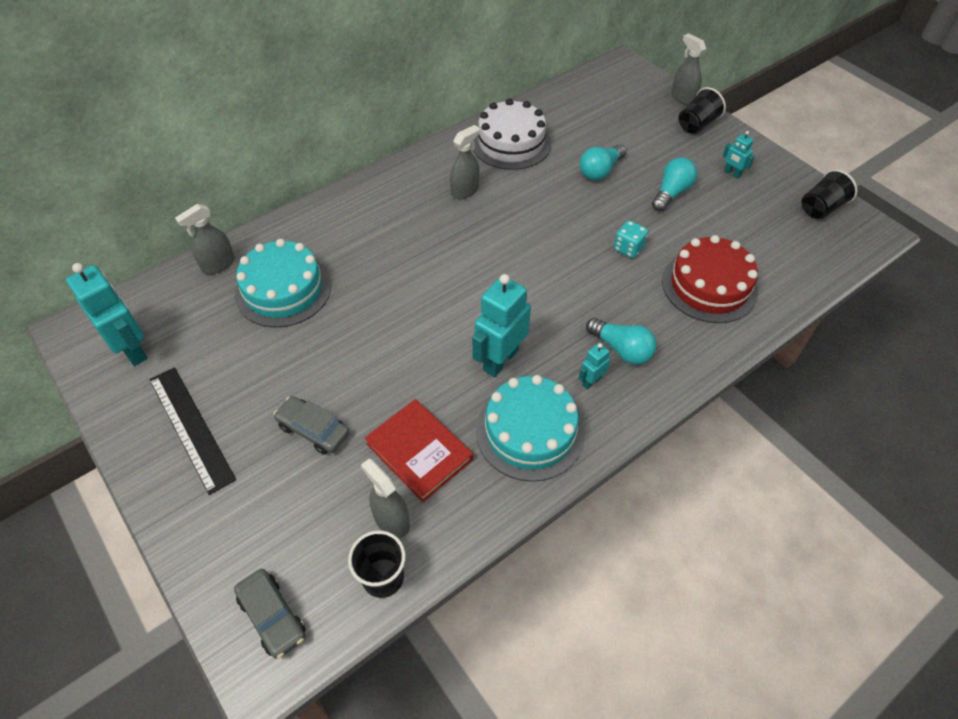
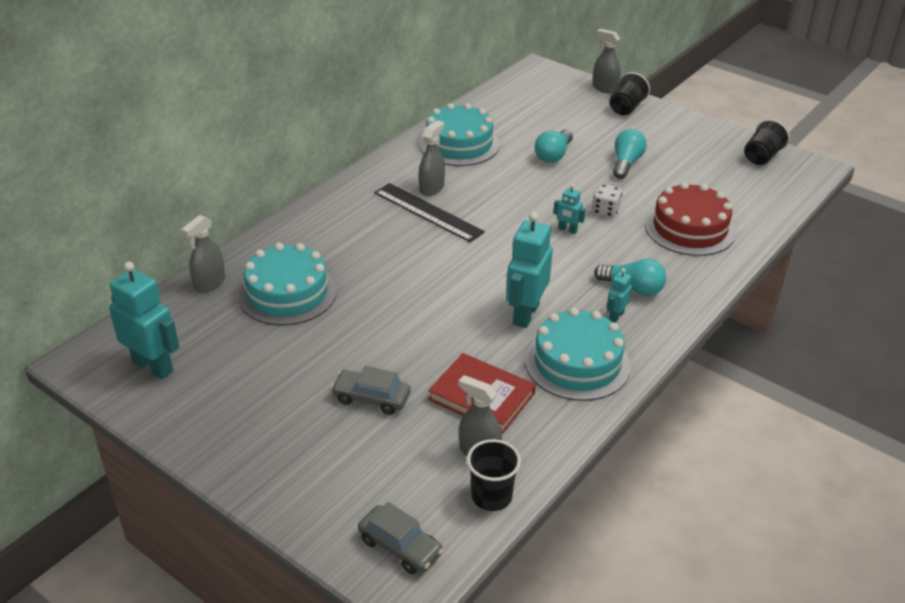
camera: 15 degrees left, 15 degrees down
black ruler [149,367,236,495] -> black ruler moved to [374,183,485,242]
white cake [473,98,551,170] -> turquoise cake [419,103,500,166]
turquoise dice [614,220,648,258] -> white dice [592,184,622,218]
turquoise robot [723,131,754,178] -> turquoise robot moved to [553,184,586,234]

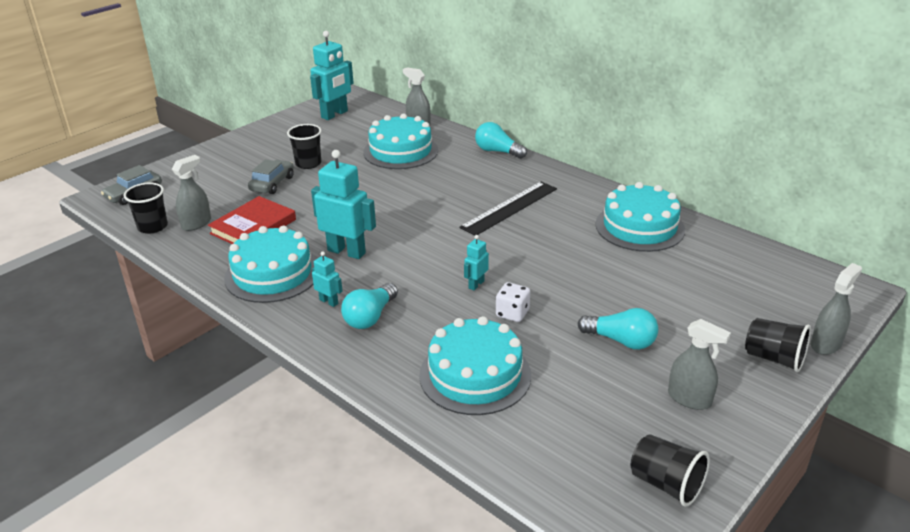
camera: 95 degrees right, 5 degrees down
grey spray bottle [419,120,445,196] -> grey spray bottle moved to [668,319,731,410]
turquoise light bulb [535,129,573,163] -> turquoise light bulb moved to [475,122,527,159]
red cake [645,182,736,256] -> turquoise cake [419,316,531,415]
none -> black cup [287,124,322,169]

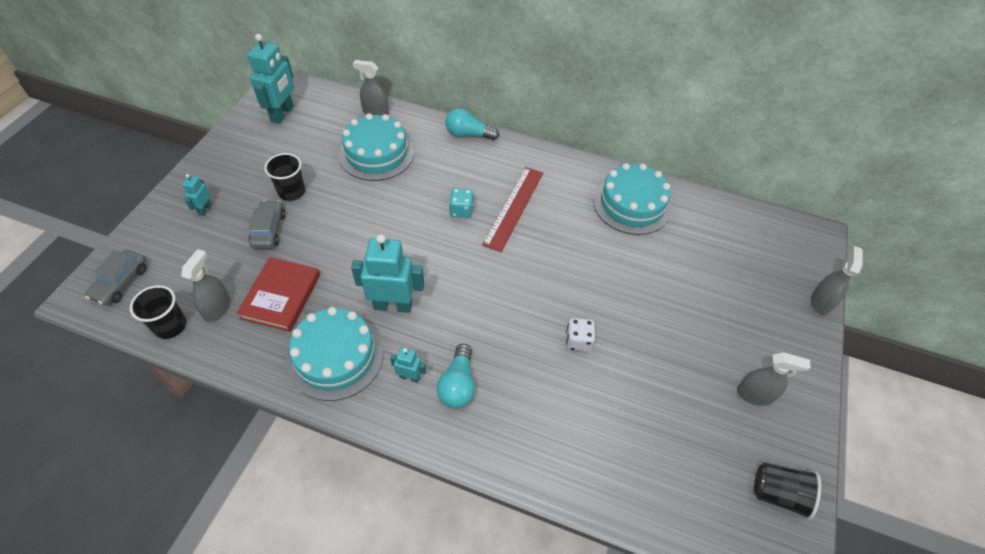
camera: 25 degrees left, 20 degrees up
turquoise cake [419,316,531,415] -> none
black ruler [459,182,557,236] -> red ruler [482,167,543,252]
turquoise robot [464,235,489,290] -> turquoise robot moved to [182,174,212,216]
turquoise light bulb [577,308,658,350] -> none
black cup [745,318,811,372] -> none
none -> turquoise dice [449,188,474,218]

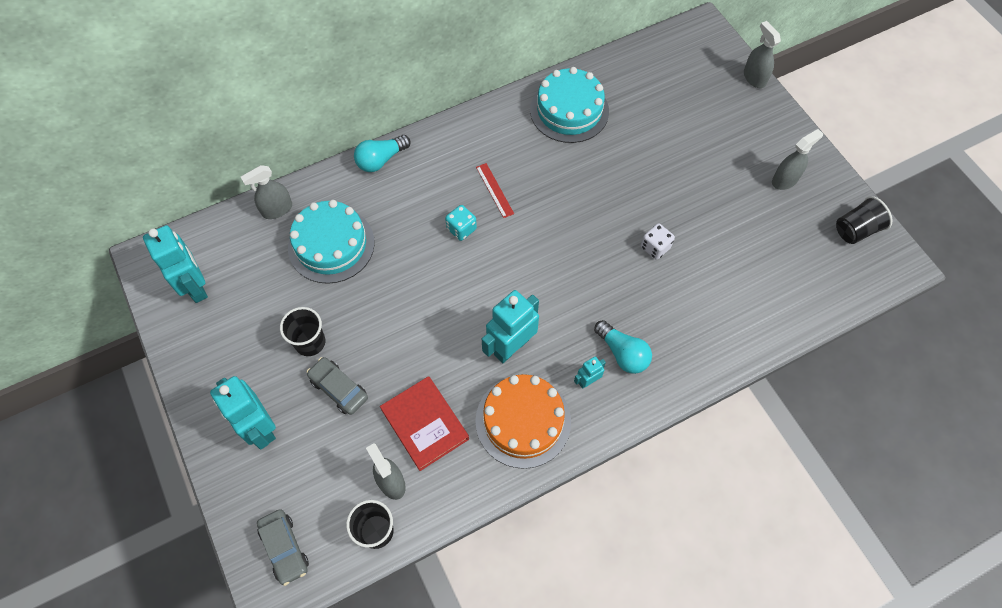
camera: 45 degrees left, 10 degrees up
turquoise robot [182,174,212,216] -> turquoise robot [210,376,276,450], size x2.04
turquoise cake [287,307,384,401] -> orange cake [475,374,571,469]
red ruler [482,167,543,252] -> red ruler [476,163,514,218], size x0.55

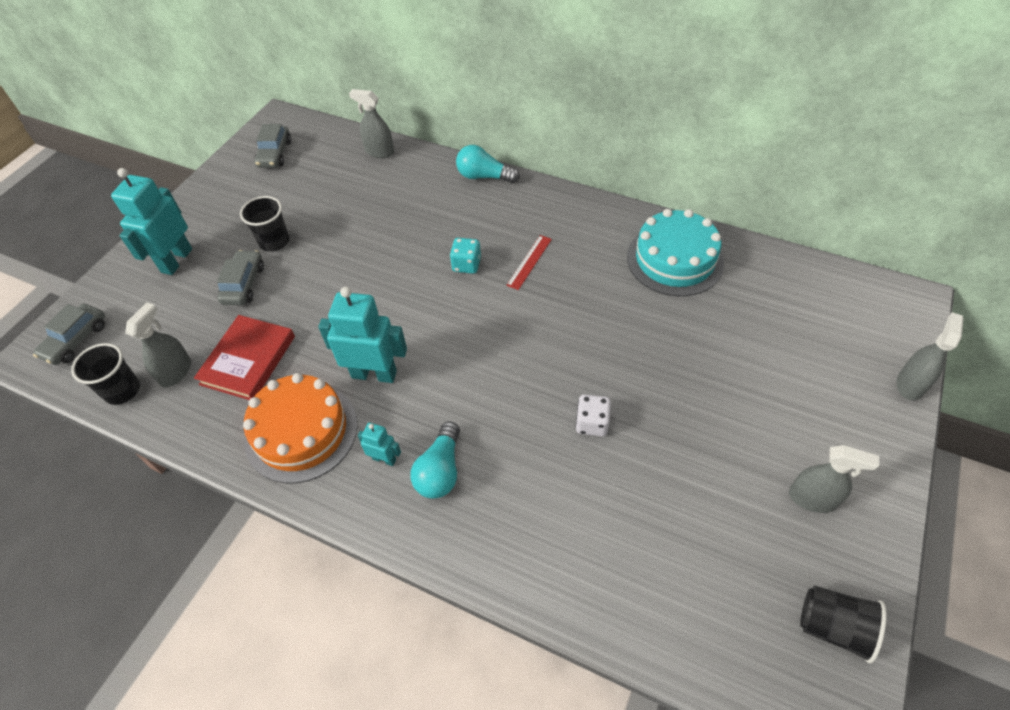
camera: 55 degrees right, 10 degrees down
turquoise robot [143,225,208,303] -> grey car [254,124,291,168]
turquoise cake [288,200,375,284] -> none

